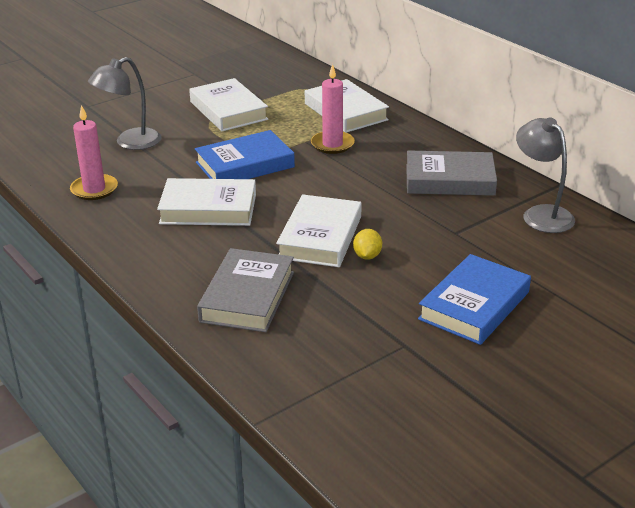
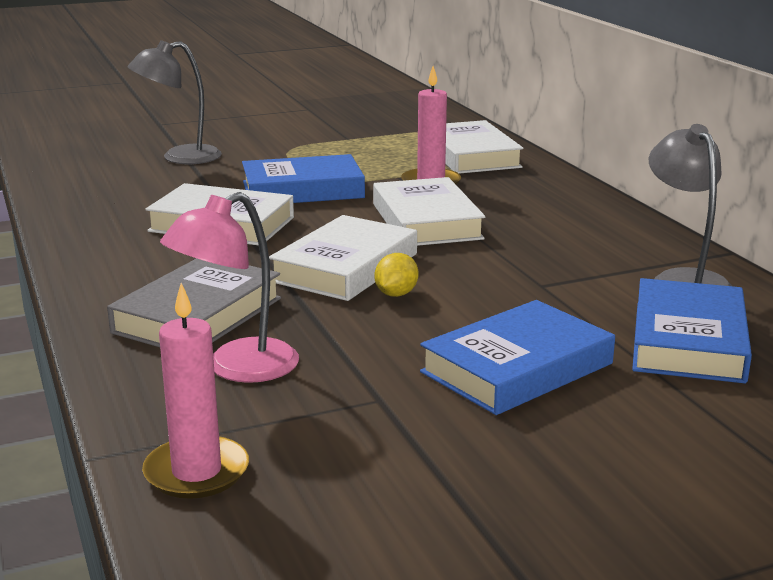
camera: 15 degrees right, 10 degrees down
pink candle [70,105,118,200] -> pink candle moved to [142,283,249,499]
white book [189,78,268,131] -> white book moved to [373,177,485,246]
grey book [406,151,497,196] -> none
none -> pink lamp [160,192,299,383]
none -> blue book [632,278,752,383]

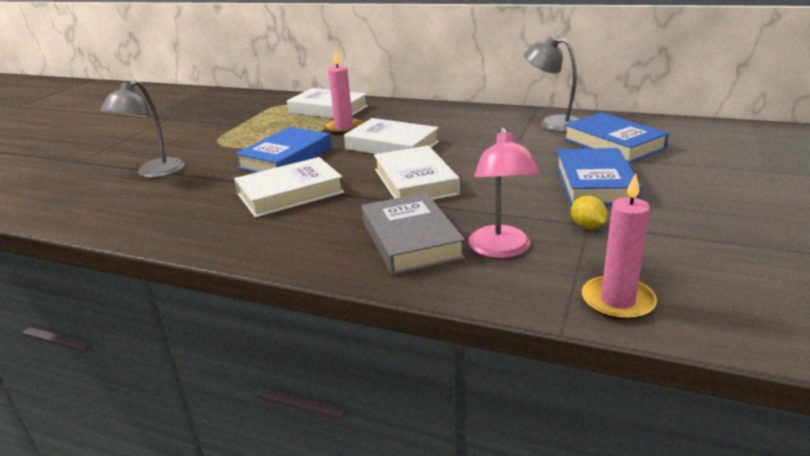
camera: 45 degrees left, 5 degrees up
yellow lemon [375,253,419,297] -> yellow lemon moved to [571,196,607,229]

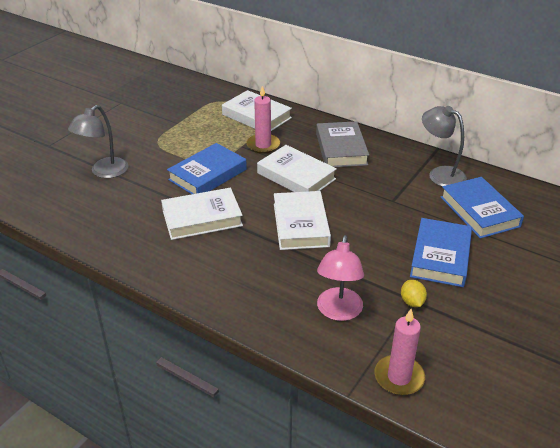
camera: 10 degrees right, 10 degrees up
grey book [362,193,465,275] -> grey book moved to [316,121,369,167]

